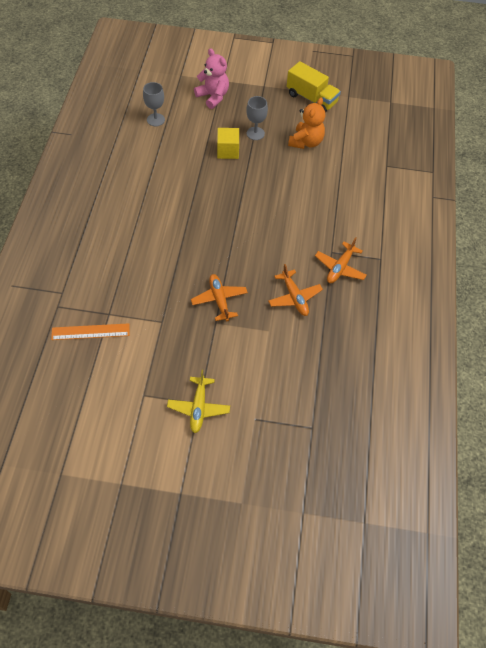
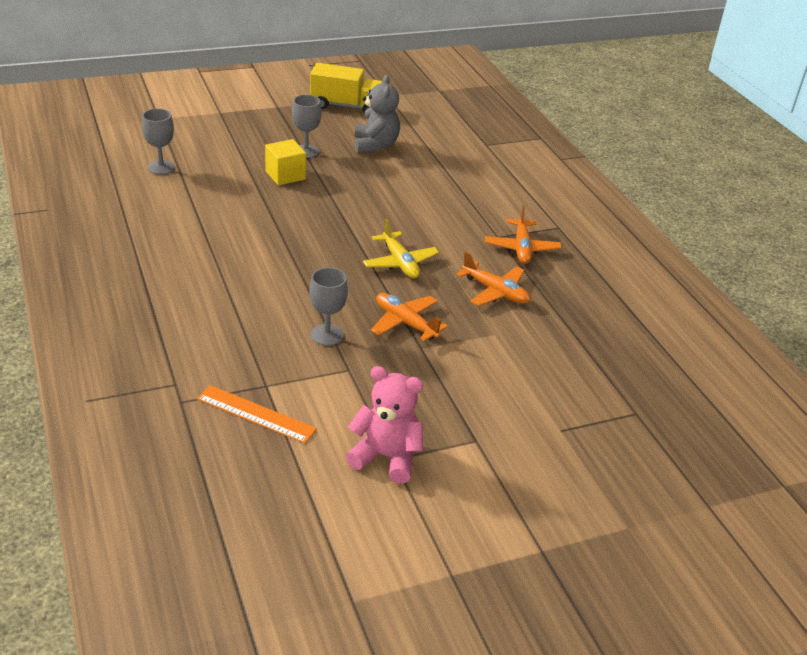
camera: 30 degrees left, 20 degrees down
orange ruler [51,323,129,340] -> orange ruler turned 60 degrees clockwise [197,385,317,444]
yellow plane [167,370,230,433] -> yellow plane moved to [363,219,439,279]
pink teddy bear [194,48,229,109] -> pink teddy bear moved to [346,366,423,484]
orange teddy bear [288,97,325,149] -> grey teddy bear [355,75,400,153]
none -> grey goblet [309,267,348,346]

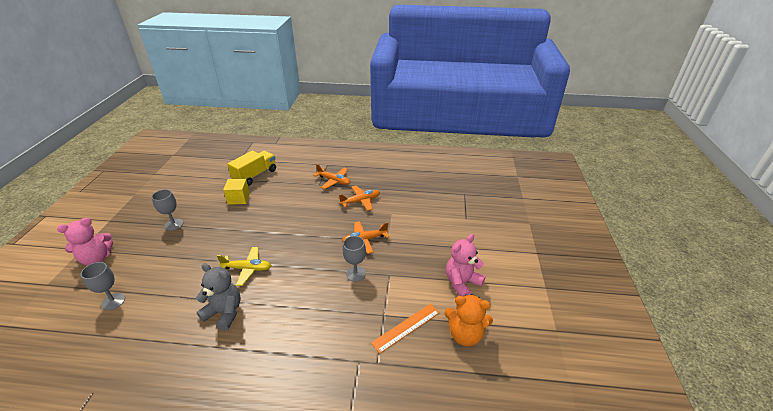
camera: 60 degrees left, 0 degrees up
yellow cube [265,139,306,185] -> yellow cube moved to [223,179,250,205]
yellow truck [310,63,383,114] -> yellow truck moved to [227,150,276,186]
grey teddy bear [355,75,400,153] -> grey teddy bear moved to [196,263,241,331]
yellow plane [363,219,439,279] -> yellow plane moved to [217,247,272,286]
none -> pink teddy bear [57,218,113,265]
none -> orange teddy bear [444,294,493,346]

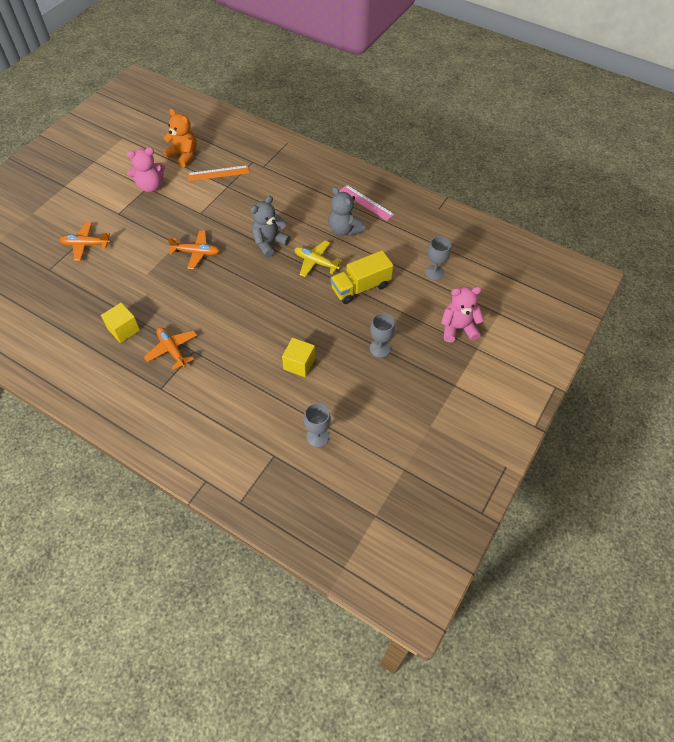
camera: 155 degrees left, 20 degrees up
yellow truck [227,150,276,186] -> yellow truck moved to [330,250,393,304]
orange plane [338,186,380,211] -> orange plane moved to [59,223,110,261]
grey goblet [343,236,366,282] -> grey goblet moved to [304,403,331,447]
none -> yellow cube [101,303,140,343]
none -> grey teddy bear [251,196,291,258]
none -> pink ruler [339,185,394,221]

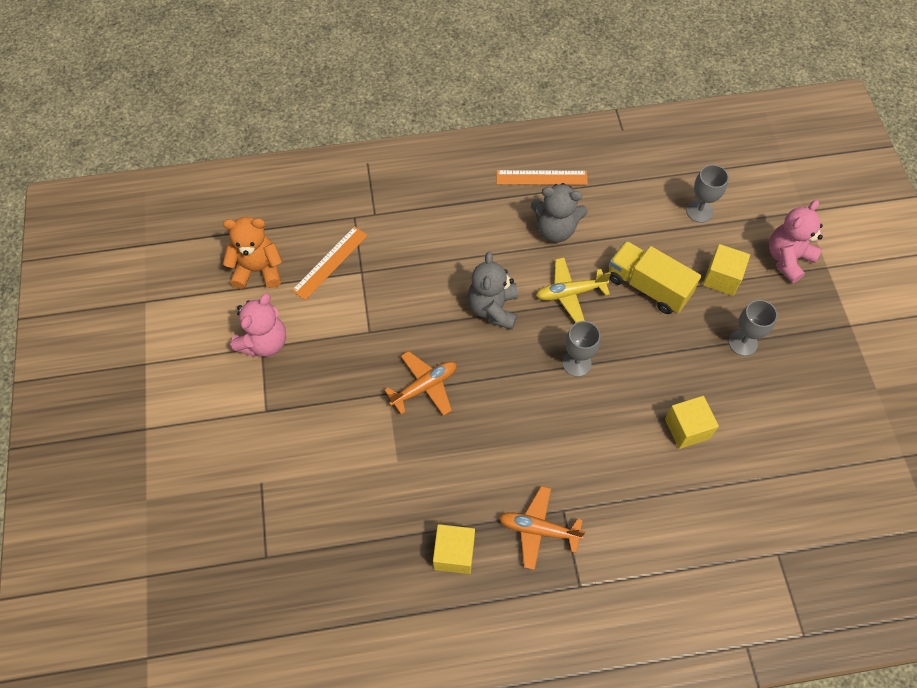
camera: 40 degrees left, 5 degrees up
orange plane [59,223,110,261] -> none
grey goblet [304,403,331,447] -> grey goblet moved to [562,321,600,377]
yellow truck [330,250,393,304] -> yellow truck turned 105 degrees clockwise [609,241,701,314]
pink ruler [339,185,394,221] -> orange ruler [496,170,588,185]
none -> yellow cube [703,244,750,296]

